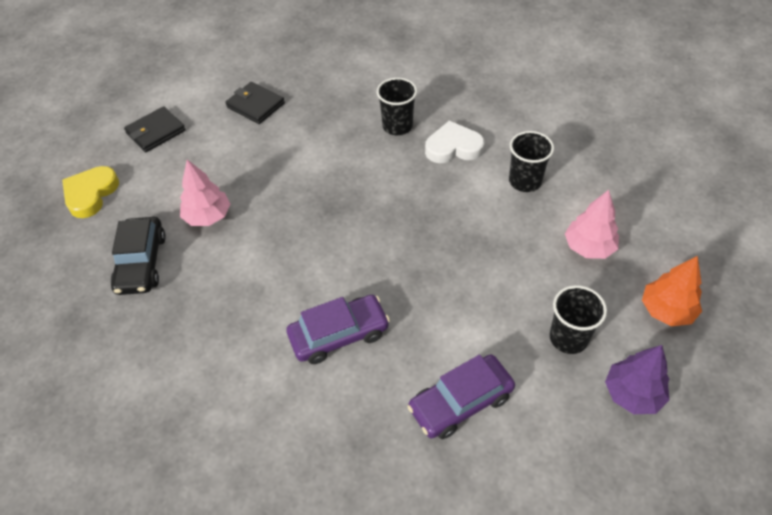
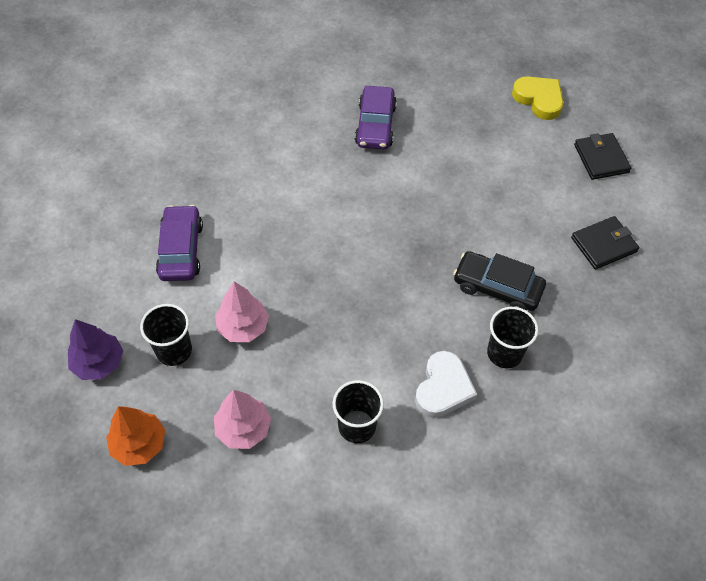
camera: 115 degrees right, 5 degrees up
black car [111,217,166,295] -> black car moved to [453,251,546,311]
pink tree [180,159,230,226] -> pink tree moved to [215,281,269,342]
purple car [287,295,390,364] -> purple car moved to [355,86,397,150]

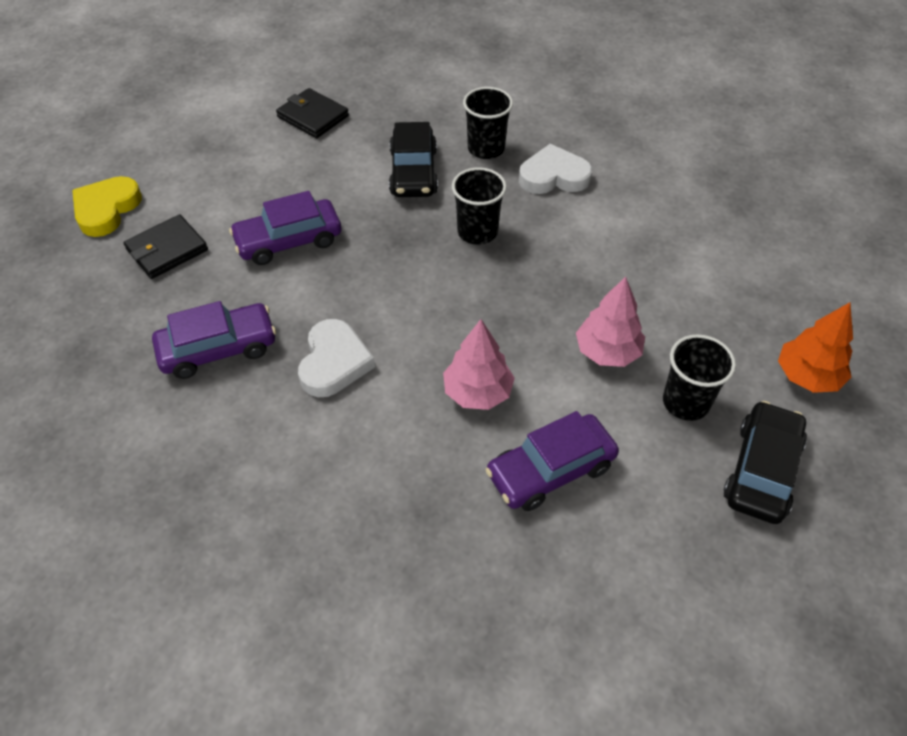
camera: 115 degrees left, 5 degrees down
purple tree [68,319,123,380] -> black car [724,401,807,524]
pink tree [214,390,271,449] -> pink tree moved to [443,319,515,410]
black cup [333,380,384,443] -> black cup moved to [452,167,507,245]
black wallet [574,133,631,180] -> black wallet moved to [124,214,208,279]
none -> purple car [229,191,342,265]
none -> white heart [298,319,375,397]

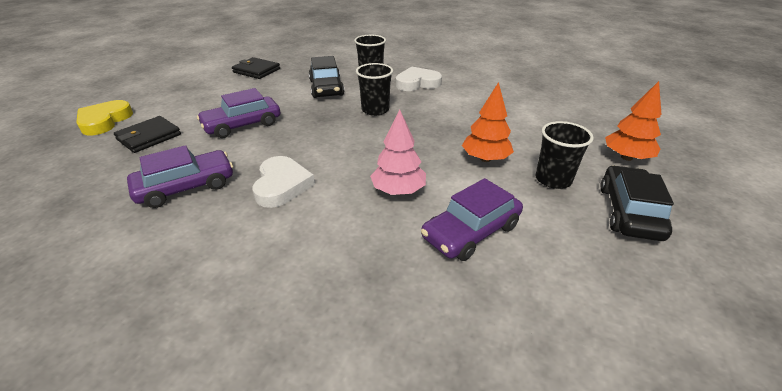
camera: 10 degrees left, 15 degrees down
pink tree [576,277,645,367] -> orange tree [462,82,514,162]

